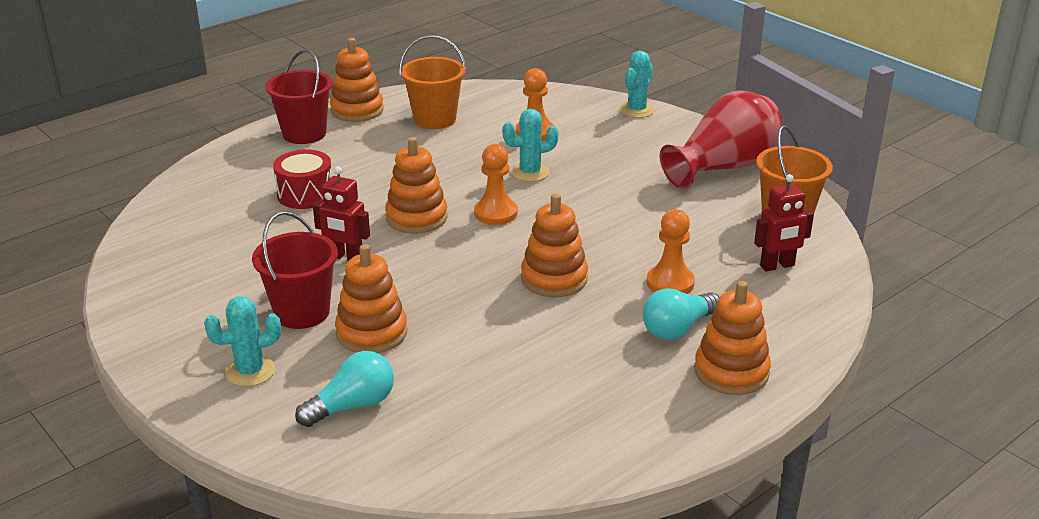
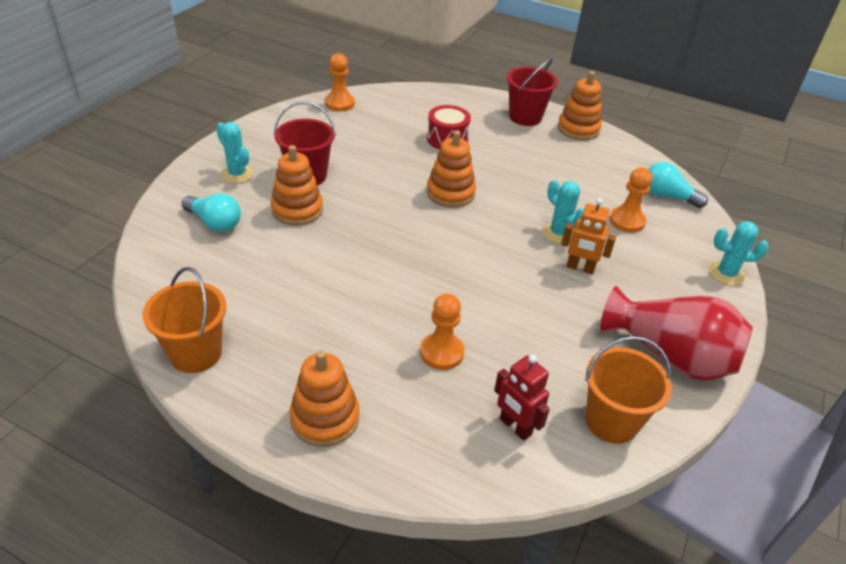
camera: 65 degrees right, 10 degrees up
red robot [313,166,370,261] -> none
orange bucket [399,35,466,129] -> orange bucket moved to [143,267,227,373]
orange pawn [474,144,518,225] -> orange pawn moved to [325,53,355,111]
orange stacking toy [521,194,588,298] -> none
turquoise light bulb [643,288,720,340] -> turquoise light bulb moved to [648,162,708,208]
none -> orange robot [561,198,616,274]

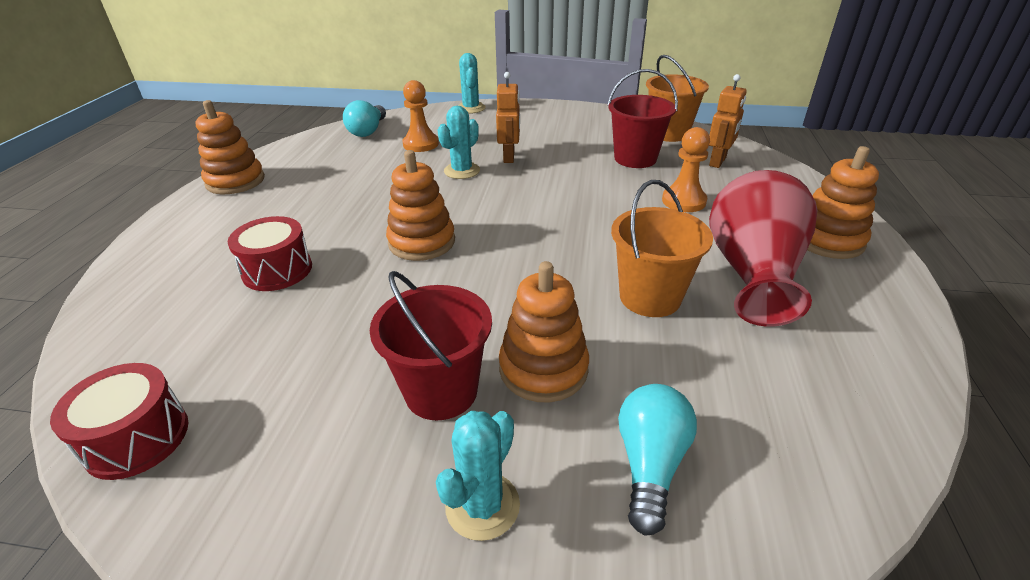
camera: 105 degrees left, 5 degrees down
orange bucket [143,267,227,373] -> orange bucket moved to [611,180,713,317]
orange pawn [325,53,355,111] -> red drum [50,363,188,480]
red robot [494,355,550,441] -> orange robot [709,74,747,168]
red bucket [507,58,558,126] -> red bucket moved to [608,69,678,168]
red vase [600,286,753,381] -> red vase moved to [709,170,818,327]

